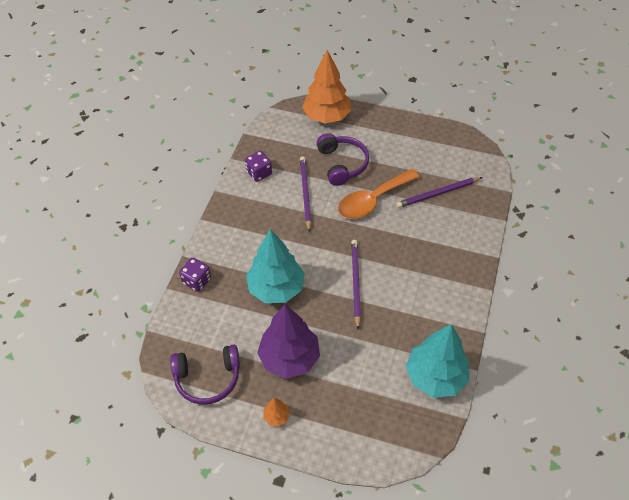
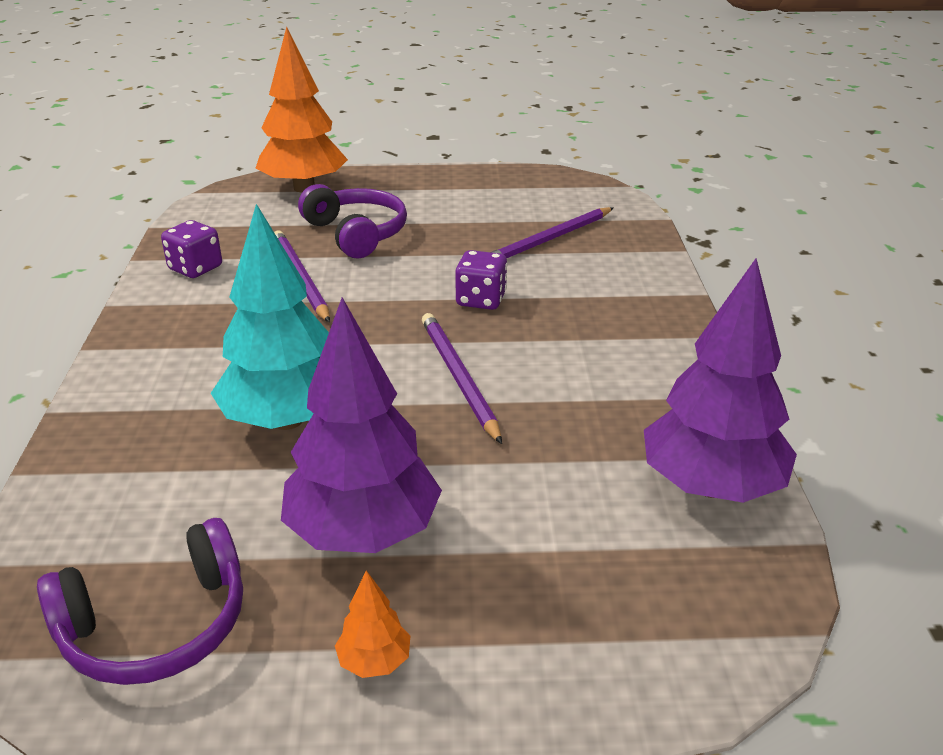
camera: 20 degrees left, 20 degrees down
purple dice [179,258,211,292] -> purple dice moved to [455,250,507,310]
orange spoon [338,169,420,219] -> none
turquoise tree [406,324,470,398] -> purple tree [644,258,797,503]

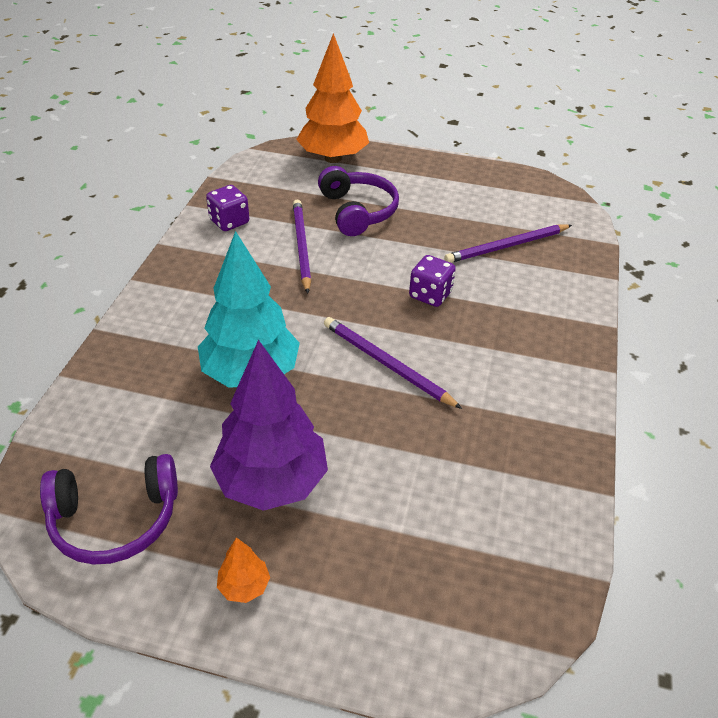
camera: 15 degrees right, 10 degrees up
purple pencil [422,313,502,444] -> purple pencil turned 45 degrees counterclockwise [324,317,462,409]
purple tree [644,258,797,503] -> none

